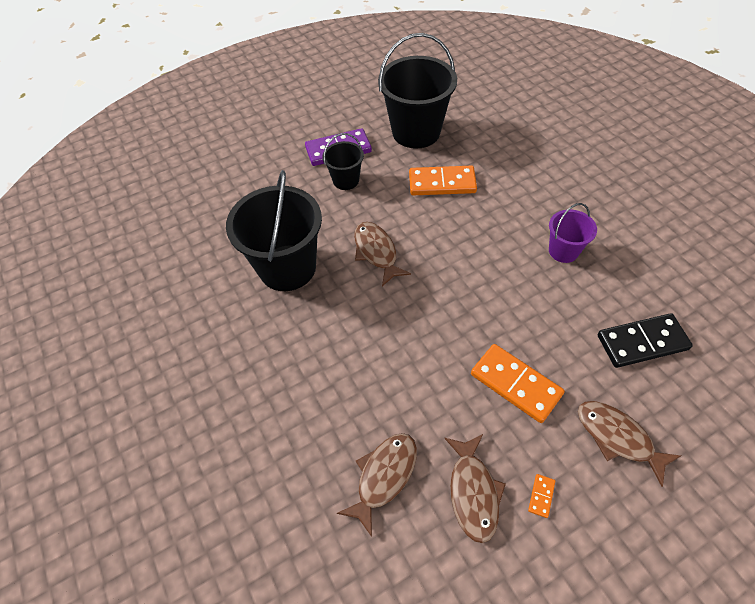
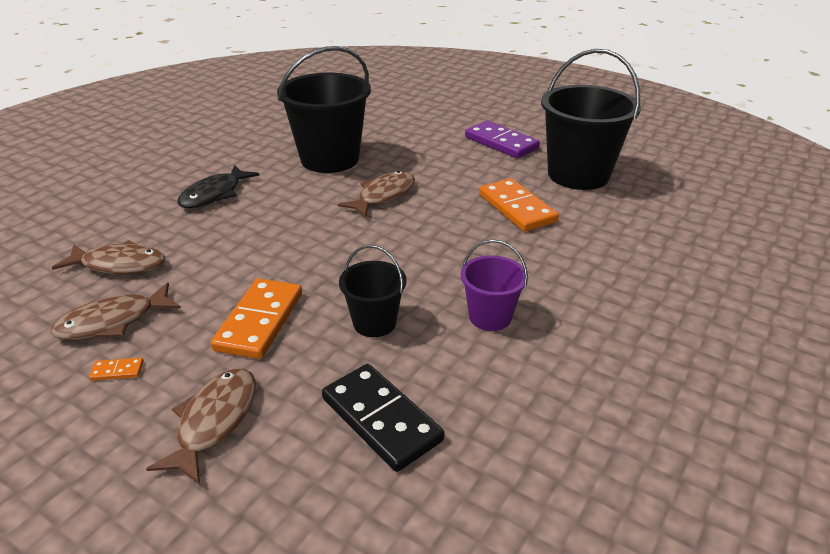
camera: 60 degrees right, 20 degrees down
black bucket [323,133,364,190] -> black bucket moved to [339,245,407,337]
none -> black fish [177,165,259,208]

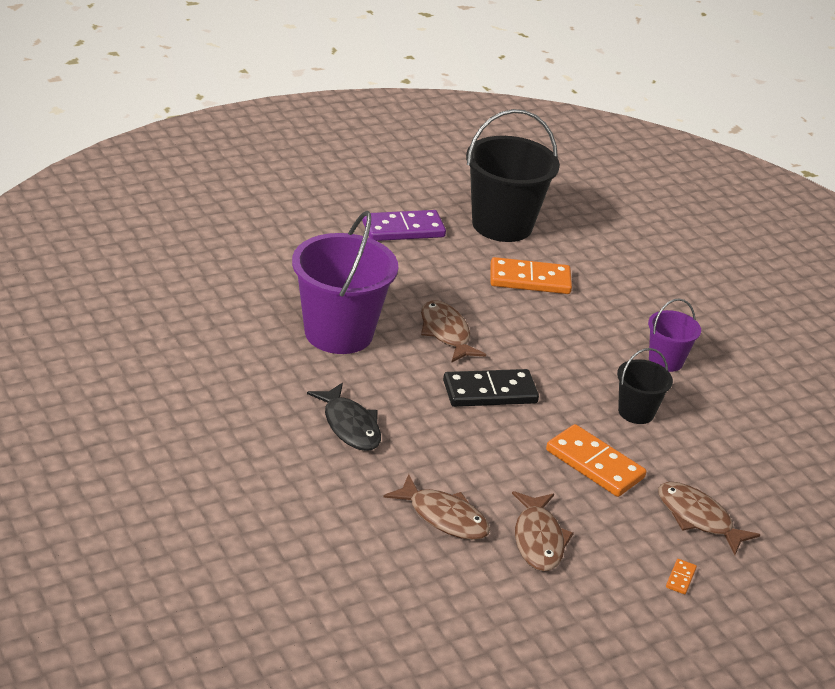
camera: 65 degrees left, 0 degrees up
brown fish [52,240,165,274] -> brown fish turned 90 degrees clockwise [383,474,490,540]
orange domino [89,358,144,381] -> orange domino moved to [666,559,697,594]
black bucket [277,46,371,173] -> purple bucket [292,211,398,354]
black domino [322,364,444,472] -> black domino moved to [443,369,539,407]

